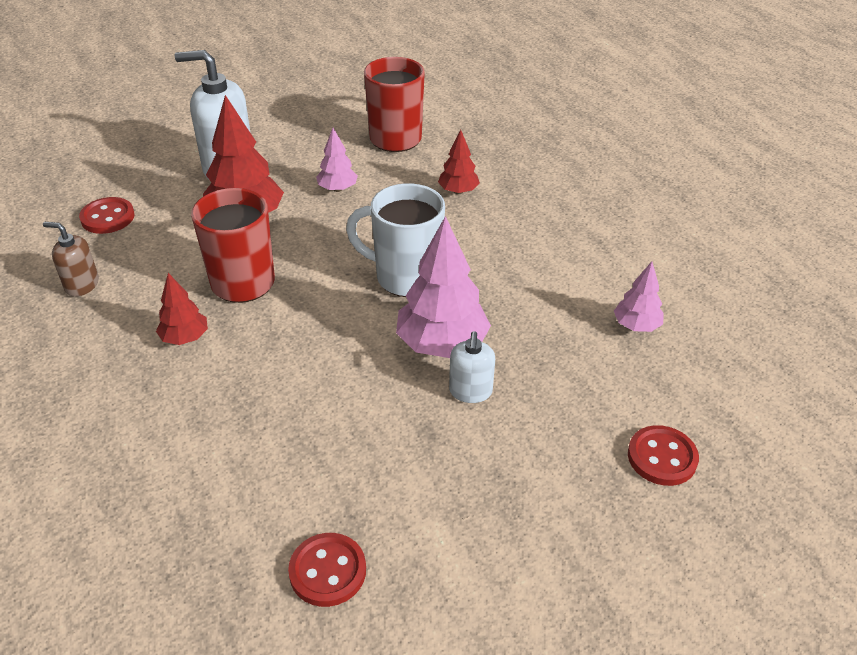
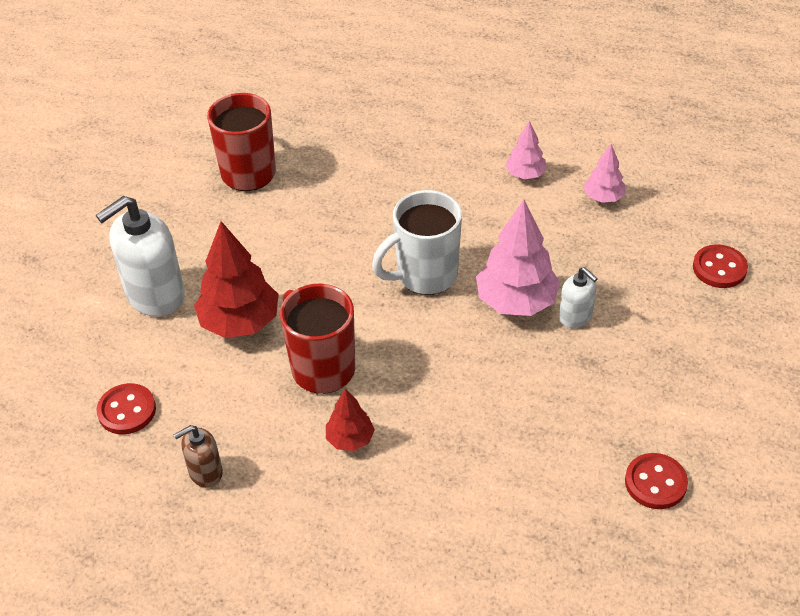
camera: 45 degrees left, 5 degrees up
pink tree [316,128,358,192] -> pink tree moved to [505,120,547,179]
red tree [438,130,480,194] -> none

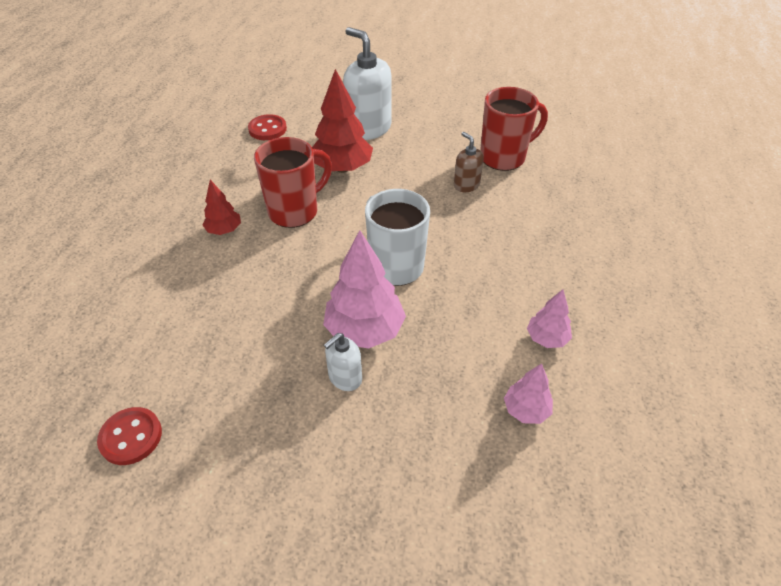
camera: 85 degrees right, 0 degrees up
brown soap dispenser [174,425,223,488] -> brown soap dispenser moved to [454,132,484,192]
red button [693,244,748,288] -> none

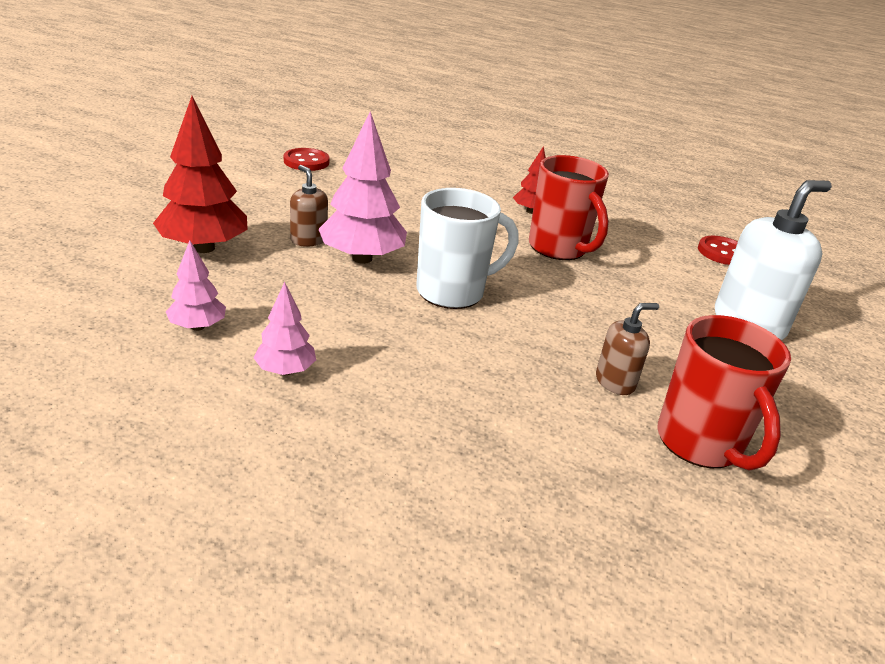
camera: 95 degrees right, 15 degrees down
red tree [312,69,373,173] -> red tree moved to [153,96,248,253]
white soap dispenser [324,333,362,391] -> brown soap dispenser [290,165,328,247]

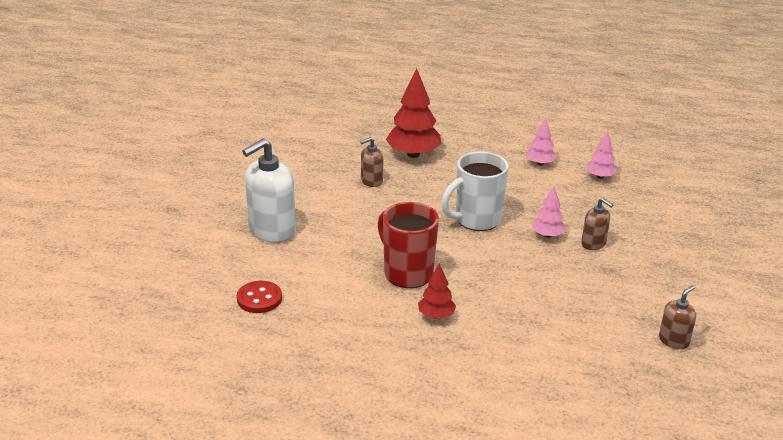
camera: 175 degrees right, 0 degrees up
red tree [153,96,248,253] -> red tree moved to [386,68,441,158]
red button [284,148,330,171] -> brown soap dispenser [659,285,696,349]
pink tree [318,111,407,264] -> pink tree [532,187,566,238], size x0.54
red mug [657,315,791,470] -> none

